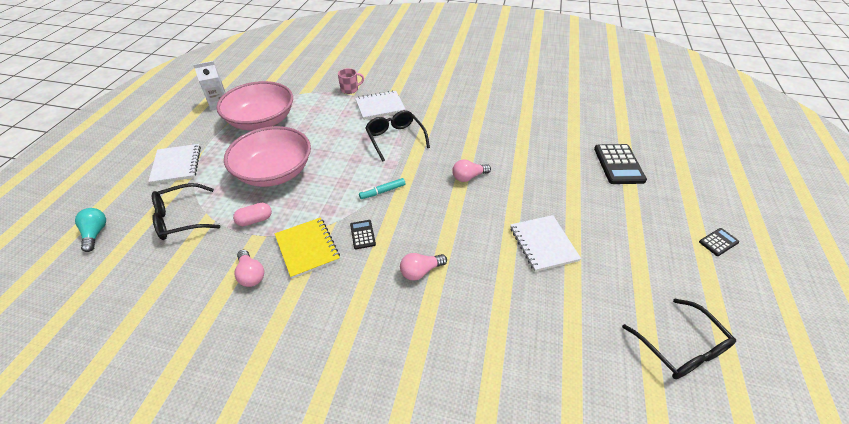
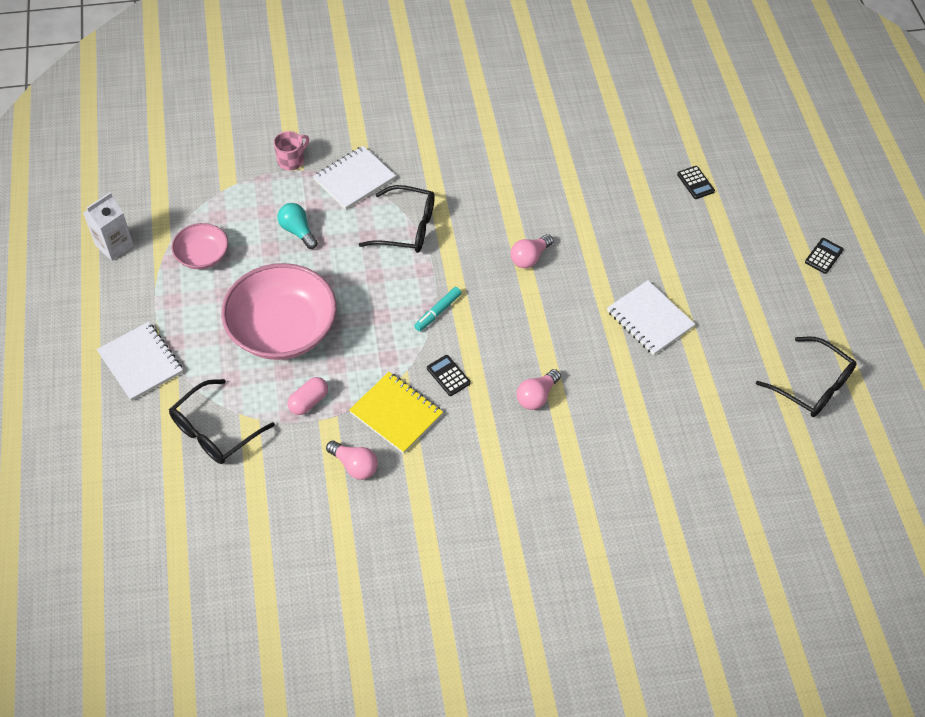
camera: 25 degrees left, 10 degrees up
turquoise light bulb [75,208,106,252] -> turquoise light bulb moved to [278,203,318,249]
pink bowl [216,81,293,130] -> pink bowl [171,223,228,269], size x0.52
black glasses [365,110,430,162] -> black glasses turned 150 degrees clockwise [359,185,435,253]
black calculator [594,144,647,184] -> black calculator [677,166,715,199], size x0.52

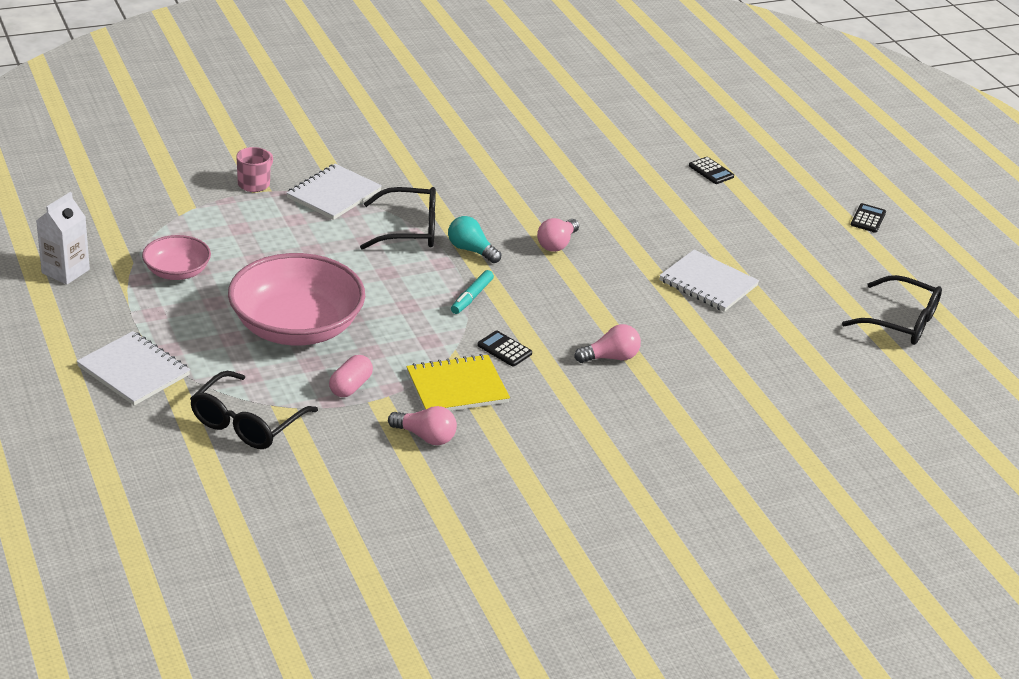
camera: 15 degrees left, 20 degrees down
turquoise light bulb [278,203,318,249] -> turquoise light bulb moved to [448,216,501,263]
yellow notebook [349,372,443,454] -> yellow notebook turned 45 degrees counterclockwise [406,354,510,411]
pink light bulb [517,369,561,410] -> pink light bulb turned 135 degrees counterclockwise [574,324,641,363]

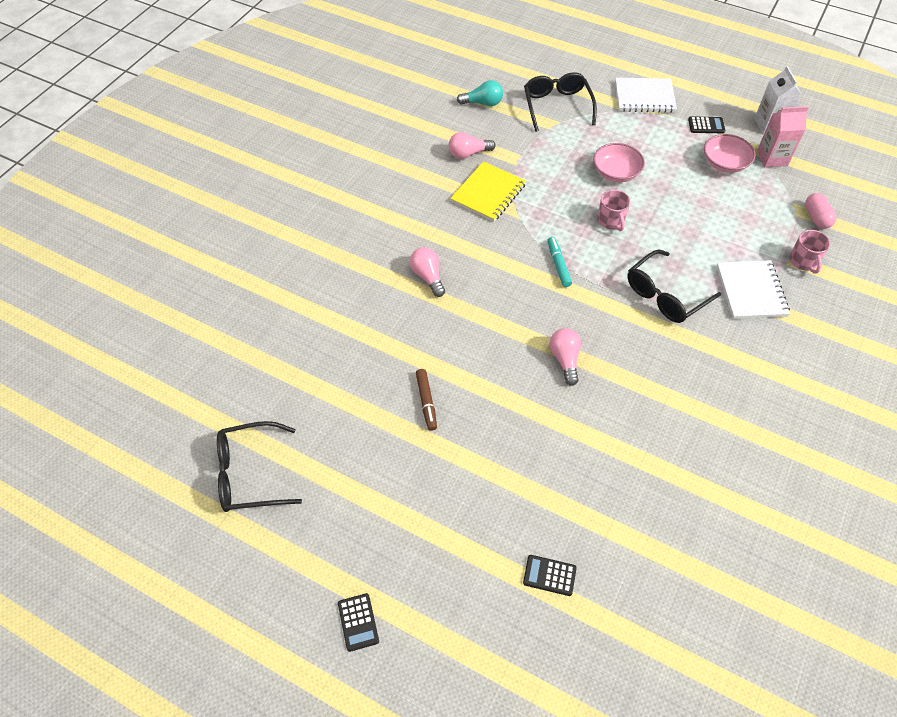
camera: 145 degrees right, 20 degrees up
pink bowl [228,253,365,345] -> pink bowl [593,143,645,182], size x0.52
pink capsule [329,355,373,397] -> pink capsule moved to [805,193,836,229]
turquoise light bulb [448,216,501,263] -> turquoise light bulb moved to [457,80,503,106]
black calculator [477,331,532,367] -> black calculator moved to [688,116,725,133]
pink light bulb [574,324,641,363] -> pink light bulb turned 120 degrees clockwise [410,247,445,297]
white notebook [659,250,759,312] -> brown marker [416,369,437,431]
none -> pink mug [597,190,630,231]
none -> pink carton [757,106,809,167]

